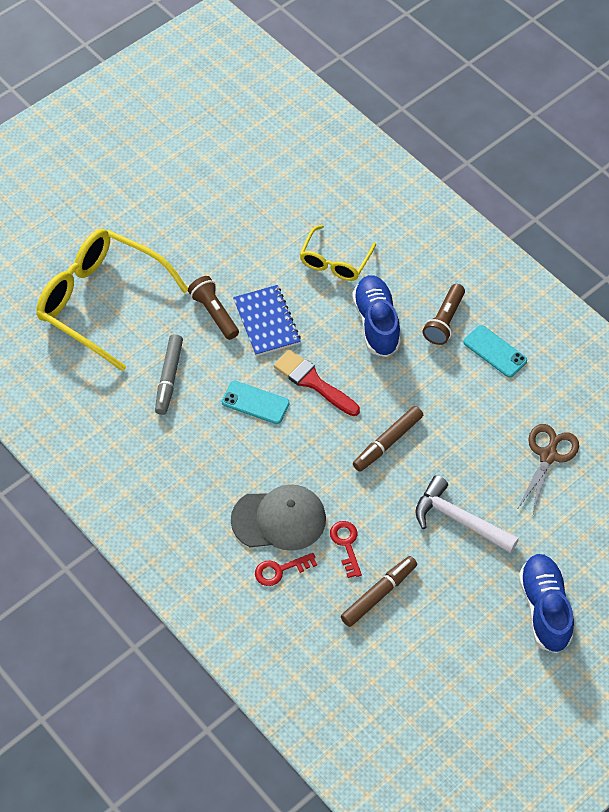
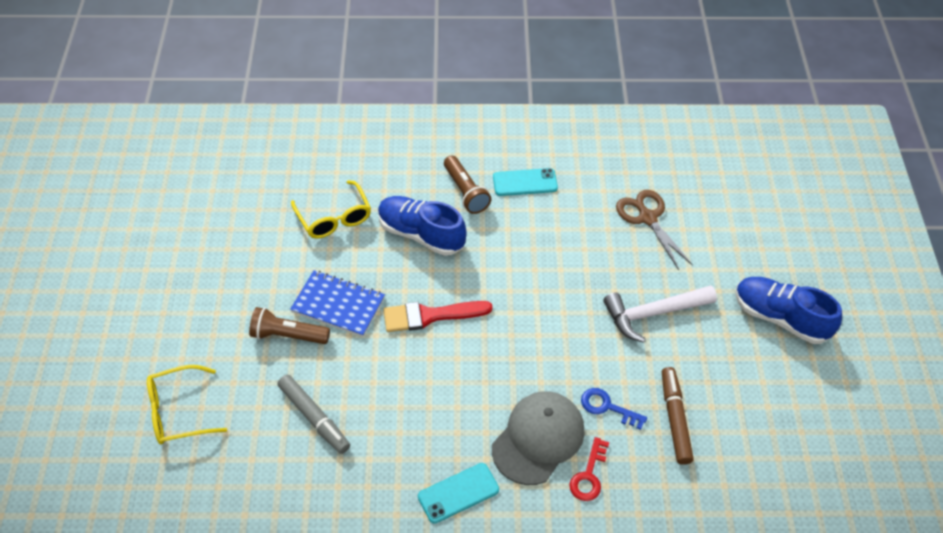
camera: 50 degrees left, 5 degrees down
yellow glasses [37,229,188,371] -> yellow glasses [147,365,227,444], size x0.54
turquoise phone [222,381,290,424] -> turquoise phone moved to [418,463,499,524]
red key [330,521,362,578] -> blue key [581,388,647,430]
brown marker [353,406,423,472] -> none

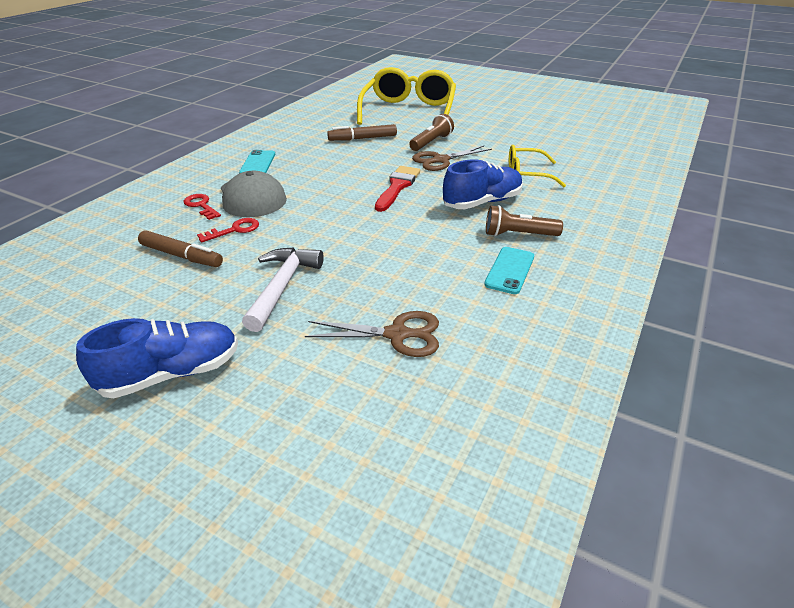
camera: 120 degrees right, 15 degrees down
yellow glasses [147,365,227,444] -> yellow glasses [357,67,456,125], size x1.87
grey marker [277,375,350,454] -> brown marker [327,124,397,141]
blue notebook [290,270,385,337] -> brown scissors [412,146,492,171]
blue key [581,388,647,430] -> red key [197,218,259,243]

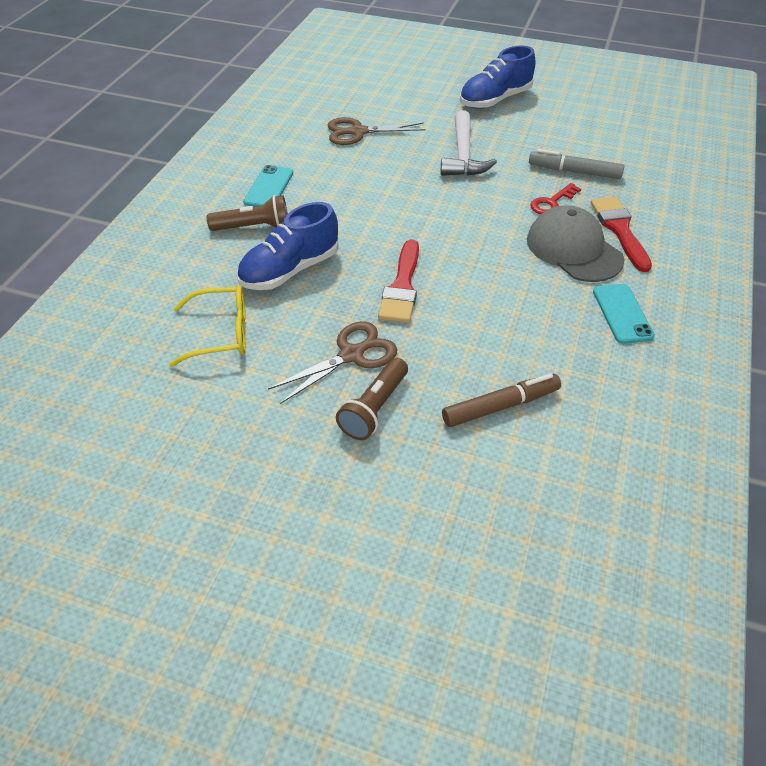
camera: 170 degrees right, 10 degrees up
brown marker [138,230,223,267] -> grey marker [529,149,624,179]
red key [183,194,221,220] -> red brush [590,197,652,272]
yellow glasses [357,67,456,125] -> none

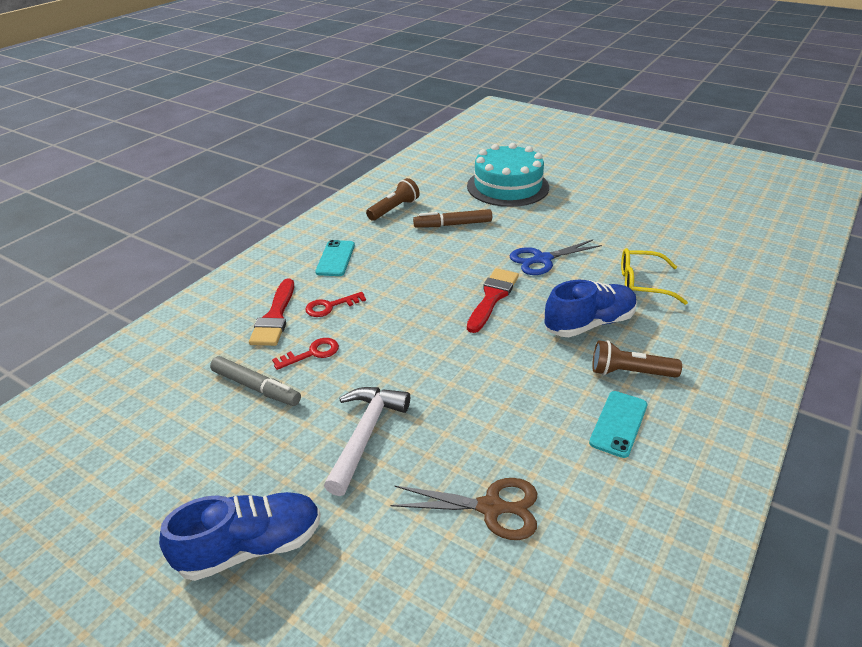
camera: 165 degrees left, 10 degrees down
brown scissors [268,321,397,404] -> blue scissors [509,239,602,275]
brown flashlight [336,358,408,440] -> brown flashlight moved to [366,178,420,221]
grey cap [527,205,625,282] -> red key [305,292,366,317]
none -> turquoise cake [467,143,549,207]

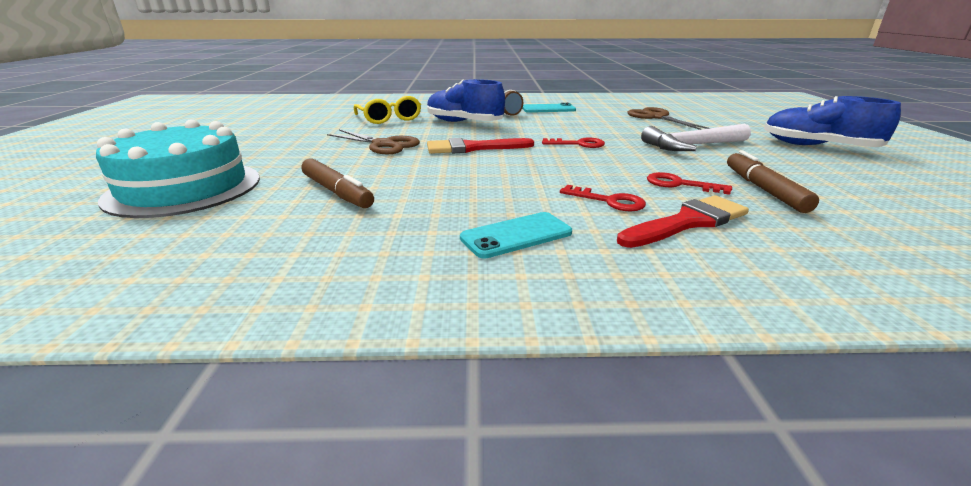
camera: 125 degrees left, 10 degrees down
grey marker [210,356,301,406] -> brown marker [727,150,819,213]
brown flashlight [366,178,420,221] -> none
blue scissors [509,239,602,275] -> brown scissors [327,129,420,154]
none -> red key [542,138,605,148]

